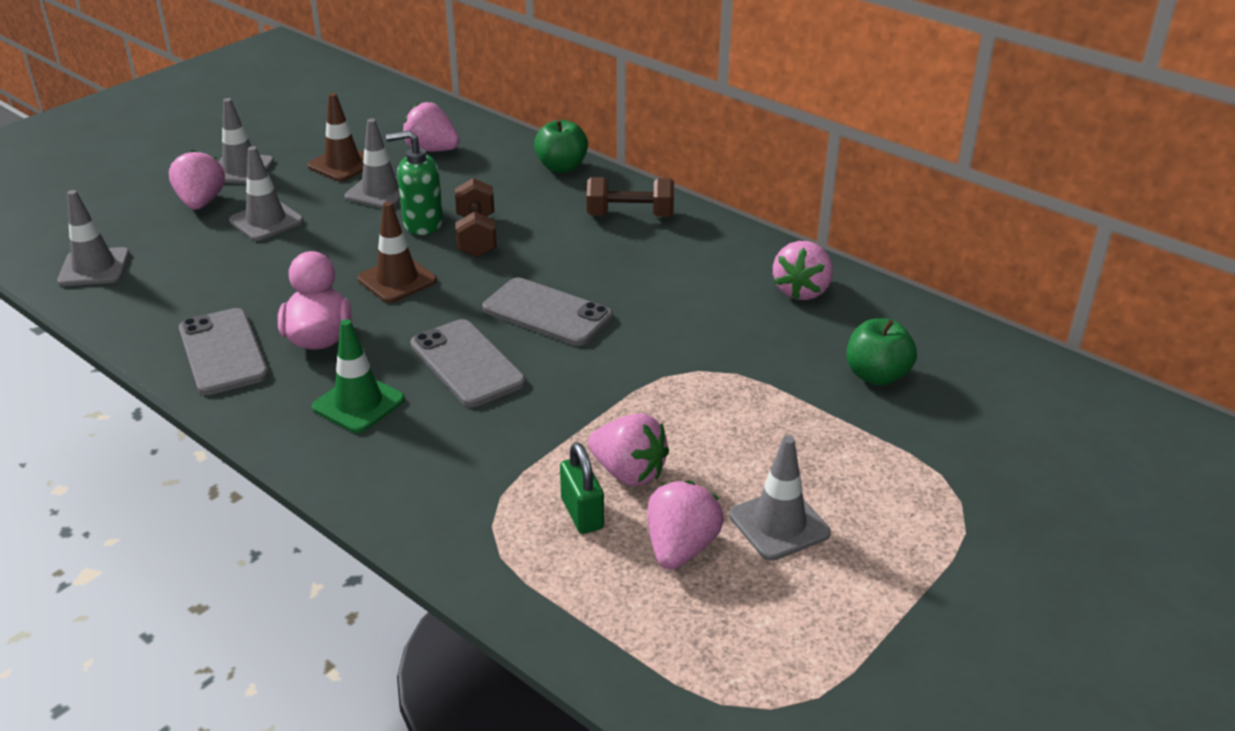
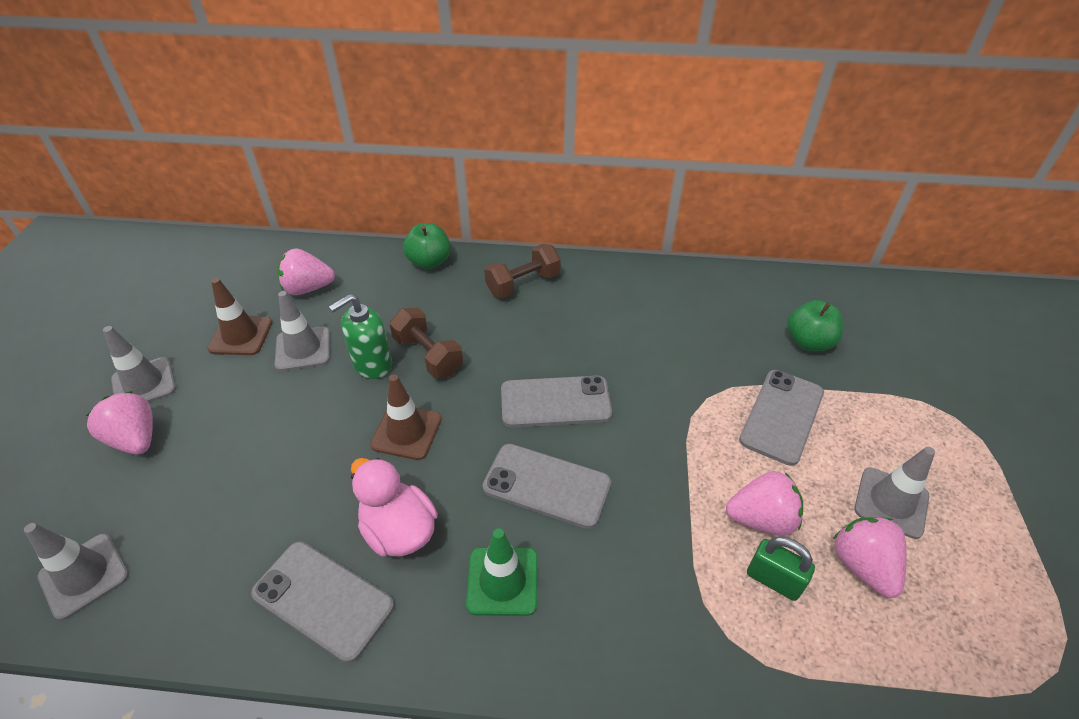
camera: 35 degrees left, 10 degrees up
grey traffic cone [229,146,304,241] -> none
pink strawberry [773,241,833,300] -> none
none -> grey phone [739,370,824,466]

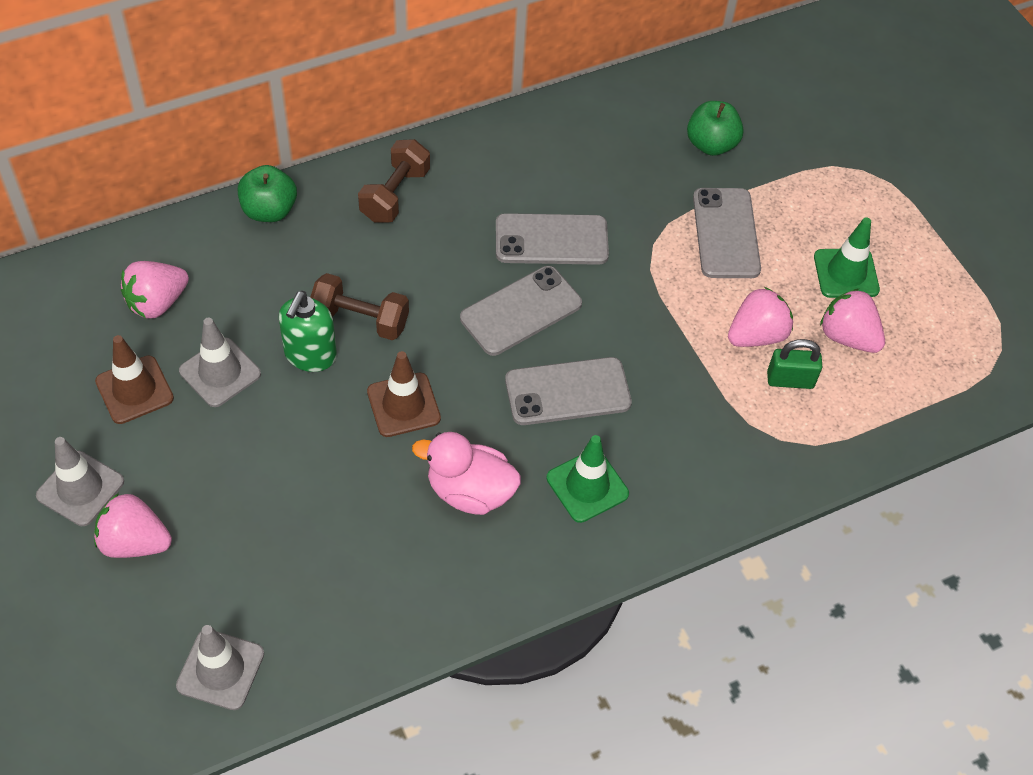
camera: 35 degrees left, 10 degrees up
grey phone [251,541,395,663] -> grey phone moved to [496,213,609,265]
grey traffic cone [854,447,935,539] -> green traffic cone [814,217,880,298]

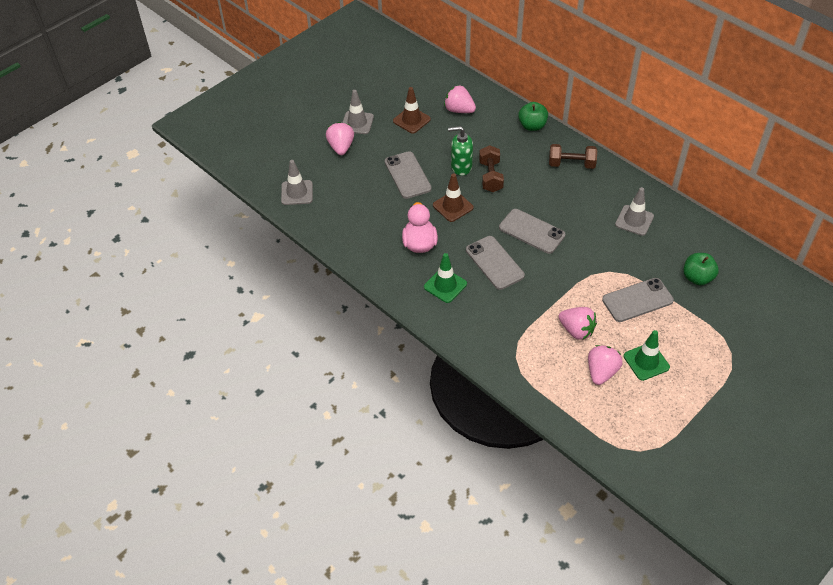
camera: 75 degrees right, 5 degrees down
grey traffic cone [179,318,261,407] -> grey traffic cone moved to [615,187,654,236]
grey phone [496,213,609,265] -> grey phone moved to [385,151,432,199]
green padlock [767,339,822,389] -> none

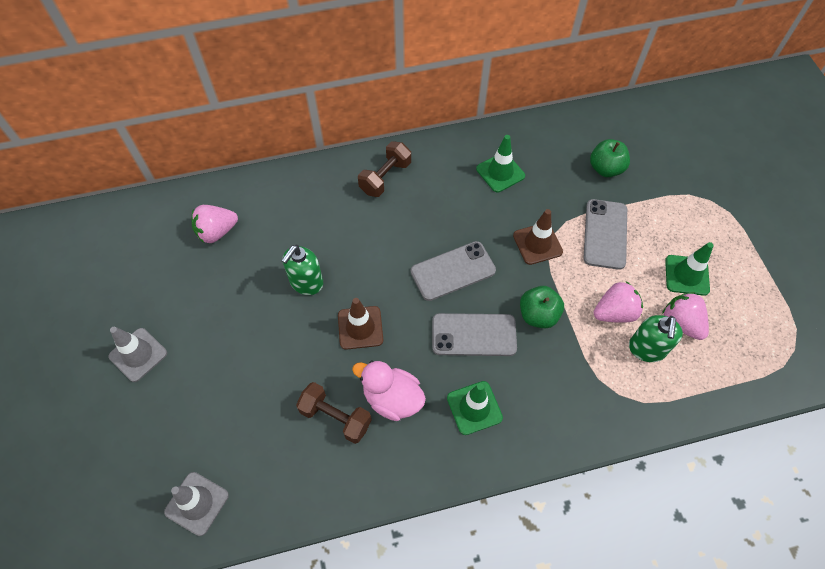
camera: 60 degrees left, 10 degrees up
pink strawberry [326,122,354,155] -> none
grey phone [385,151,432,199] -> none
brown traffic cone [393,87,431,134] -> brown traffic cone moved to [513,209,563,265]
brown dumbbell [479,145,504,192] -> brown dumbbell moved to [296,382,372,444]
green apple [518,102,548,131] -> green apple moved to [520,286,564,328]
grey traffic cone [615,187,654,236] -> green traffic cone [476,135,525,193]
none -> green soap dispenser [629,315,683,362]

